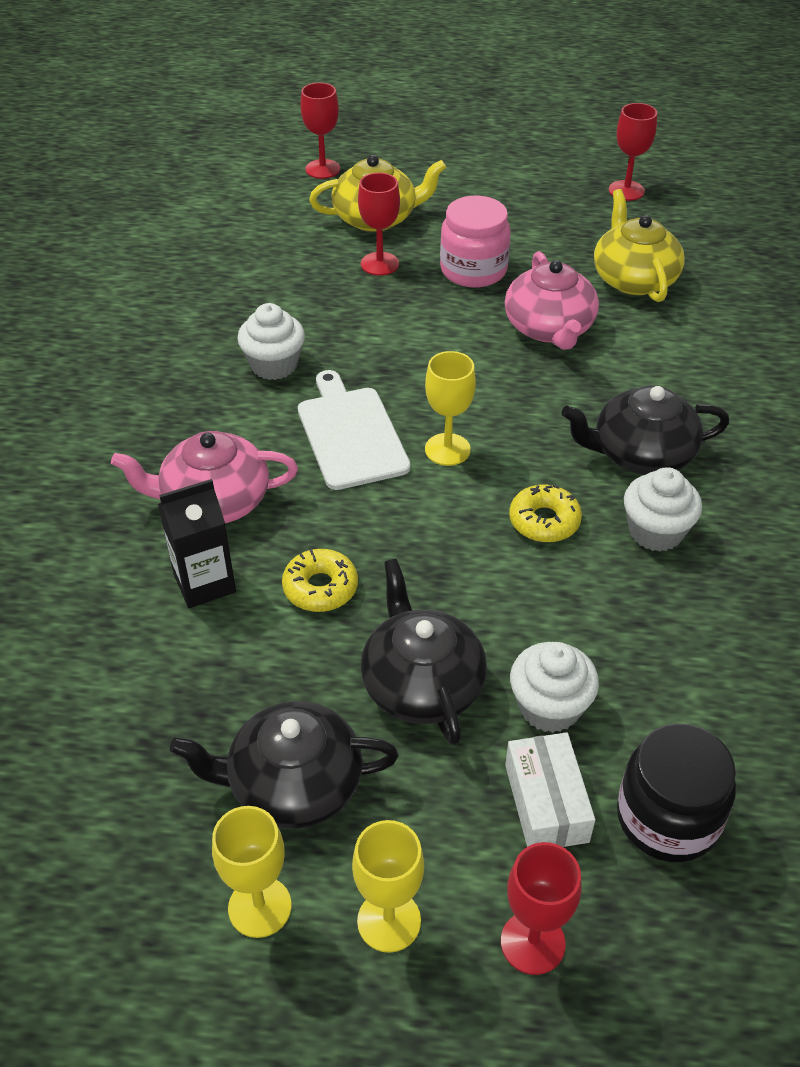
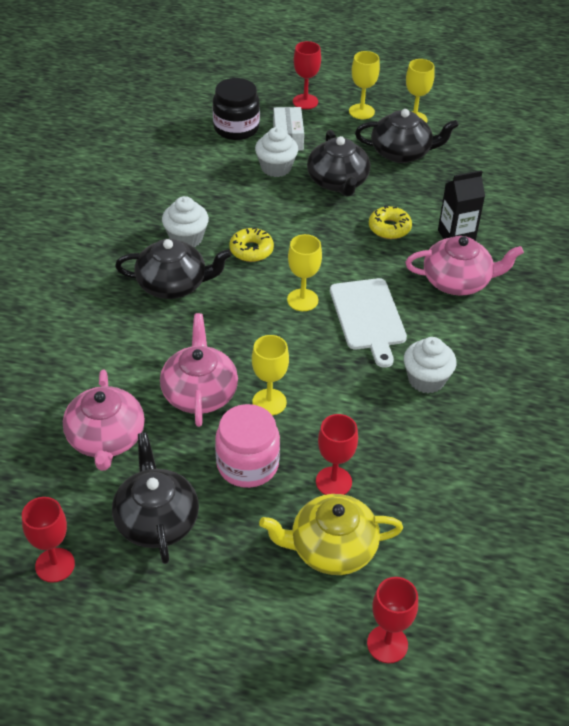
camera: 175 degrees left, 0 degrees up
yellow teapot [594,189,685,302] -> pink teapot [63,370,145,471]
none -> black teapot [112,432,199,564]
none -> yellow goblet [252,335,289,415]

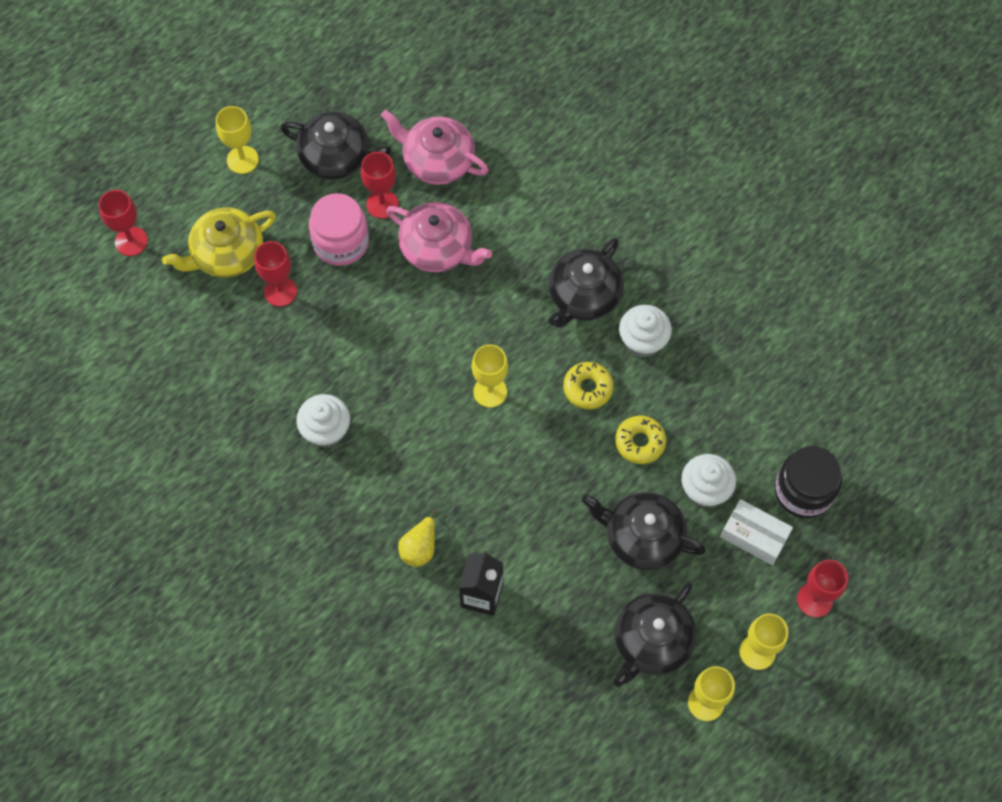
camera: 125 degrees right, 20 degrees up
red goblet [22,497,75,583] -> red goblet moved to [361,152,399,219]
yellow goblet [252,335,289,415] -> yellow goblet moved to [216,106,259,174]
yellow teapot [259,494,403,575] -> yellow teapot turned 150 degrees counterclockwise [162,207,276,278]
white cutting board [330,278,407,368] -> none
yellow donut [369,205,412,239] -> yellow donut moved to [615,416,666,464]
pink teapot [405,236,524,296] -> yellow pear [398,510,437,567]

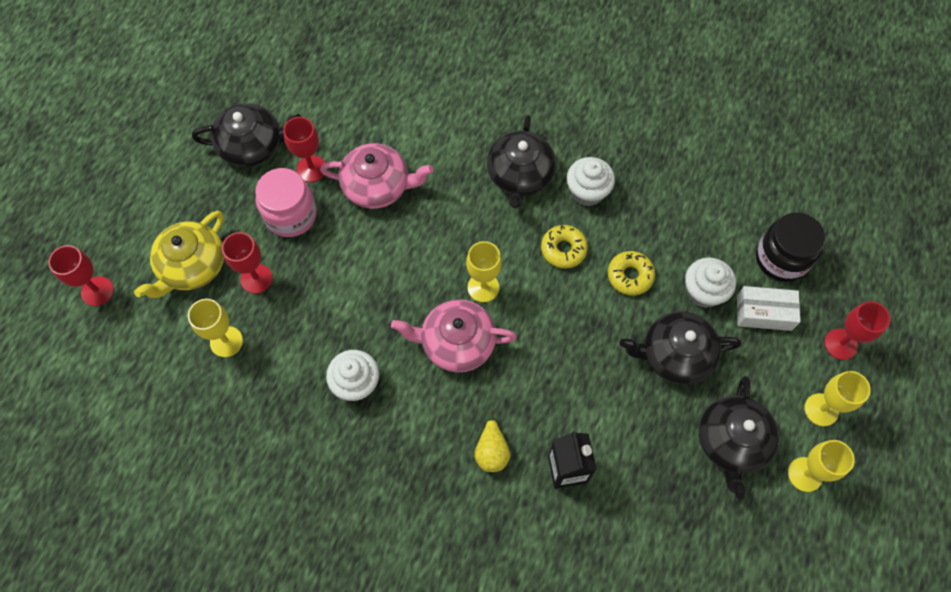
camera: 25 degrees left, 0 degrees up
yellow goblet [216,106,259,174] -> yellow goblet moved to [188,299,243,357]
pink teapot [381,110,489,185] -> pink teapot moved to [391,299,517,372]

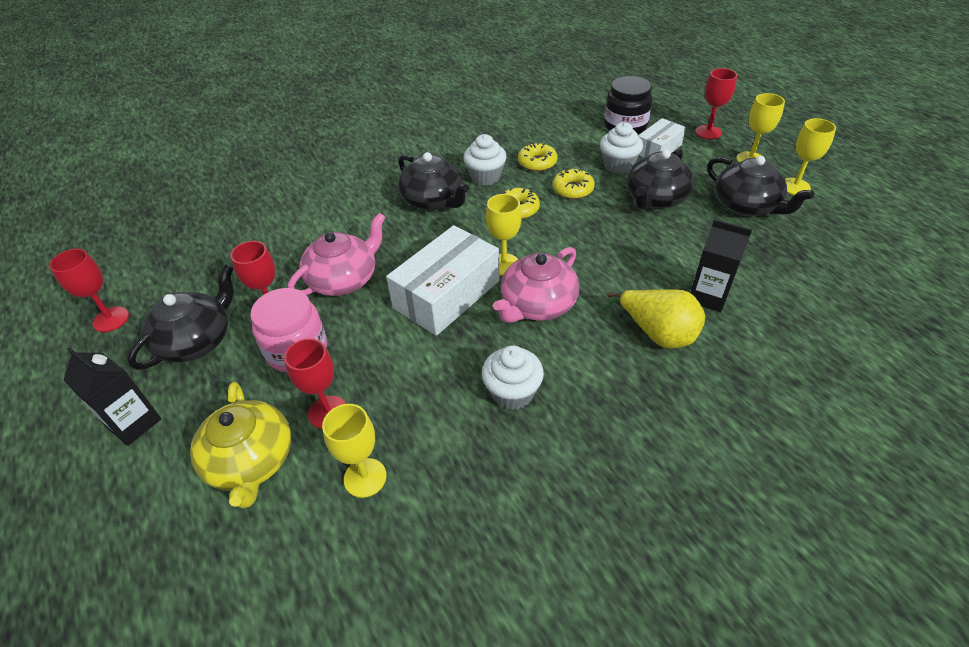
camera: 50 degrees left, 20 degrees down
red goblet [48,245,114,306] -> red goblet moved to [49,249,129,332]
yellow pear [474,412,511,472] -> yellow pear [603,289,705,348], size x1.56
none -> black carton [64,347,161,446]
none -> white box [386,225,500,336]
none -> yellow donut [518,142,558,171]

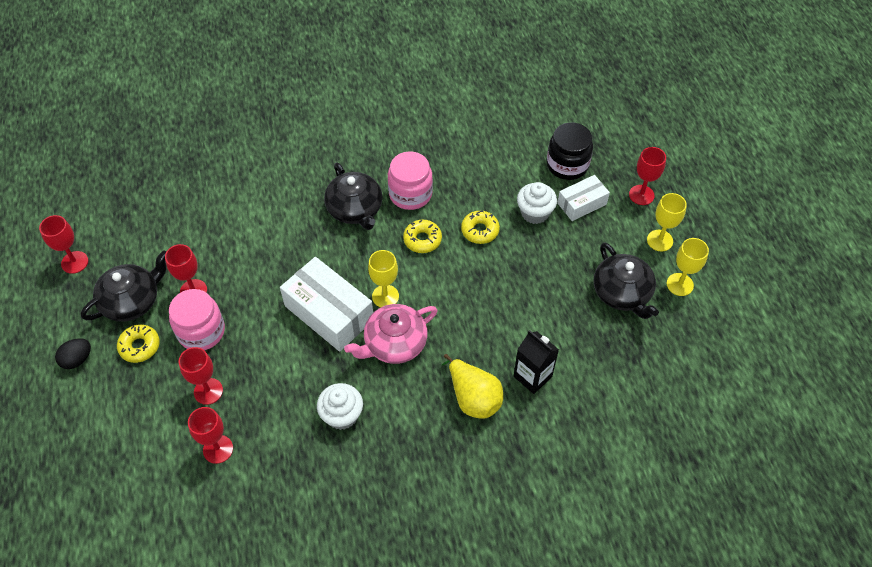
camera: 15 degrees right, 10 degrees up
black carton [64,347,161,446] -> black egg [55,338,91,369]
yellow teapot [190,382,291,508] -> none
pink teapot [288,213,386,296] -> none
yellow goblet [322,404,387,498] -> red goblet [188,407,233,464]
white box [386,225,500,336] -> white box turned 75 degrees clockwise [280,257,373,352]
white cupcake [463,134,507,186] -> pink jar [388,151,433,210]
yellow donut [518,142,558,171] -> yellow donut moved to [117,324,160,363]
black teapot [626,148,695,210] -> none

